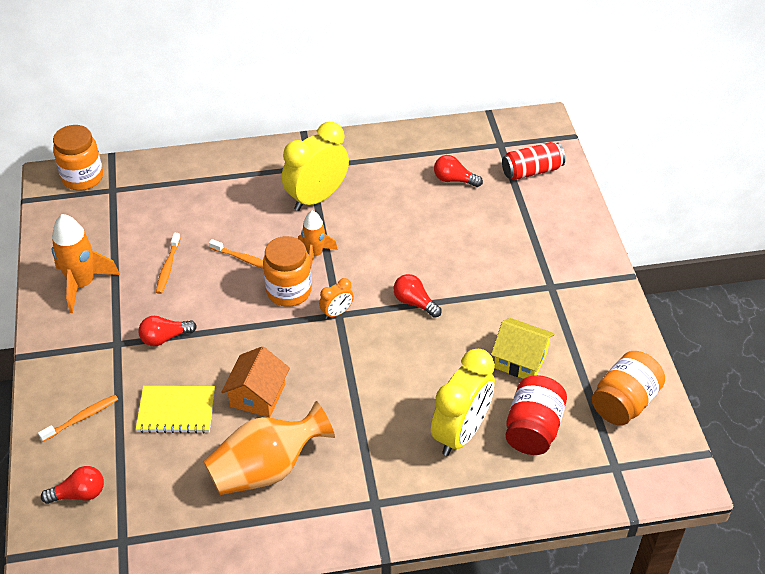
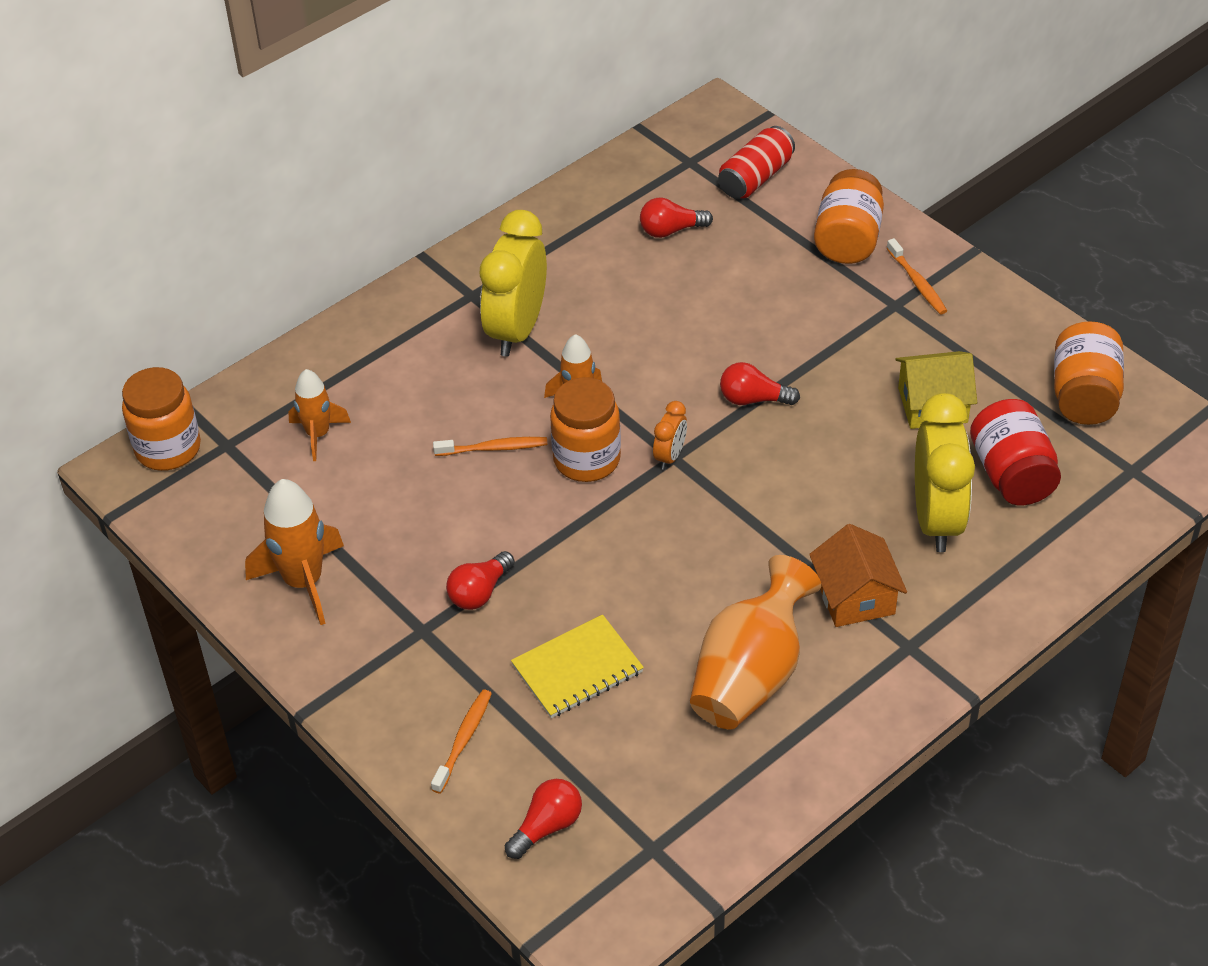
camera: 30 degrees left, 0 degrees up
orange toothbrush [156,233,181,294] -> orange toothbrush moved to [887,238,947,314]
orange house [221,346,290,417] -> orange house moved to [809,524,907,627]
none -> orange rocket [288,369,351,461]
none -> orange jar [814,169,884,264]

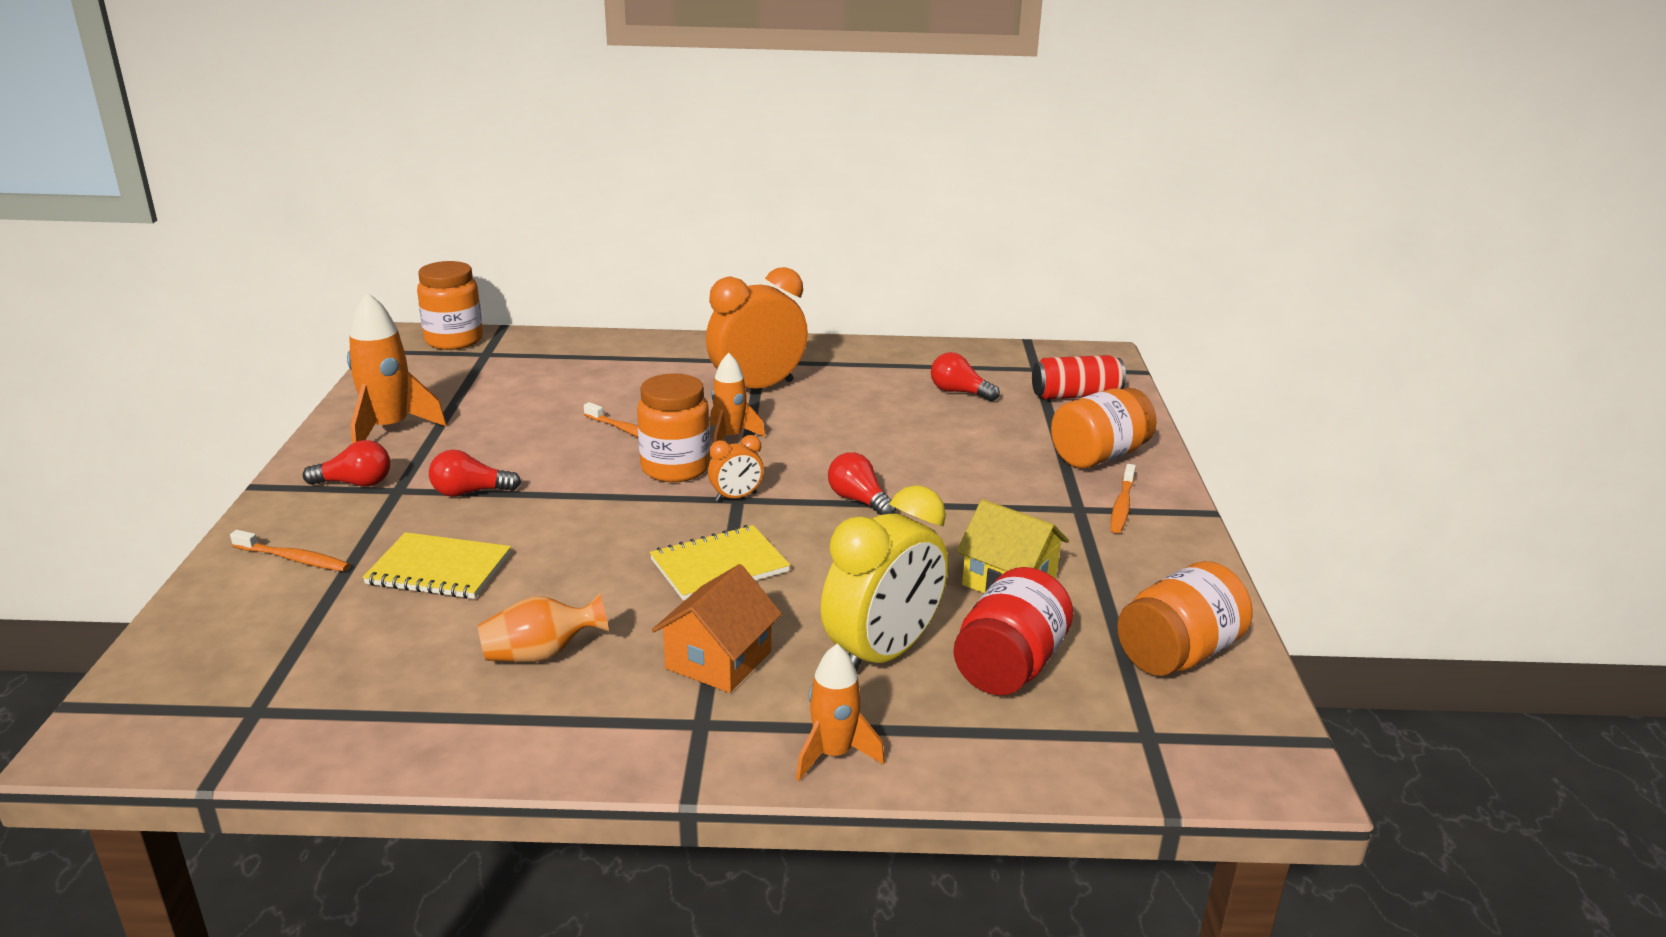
camera: 40 degrees right, 20 degrees down
orange rocket [288,369,351,461] -> orange rocket moved to [796,644,885,781]
orange toothbrush [431,690,492,794] -> orange toothbrush turned 45 degrees clockwise [230,530,350,571]
yellow clock [480,210,547,357] -> orange clock [706,267,808,389]
red light bulb [505,779,582,859] -> red light bulb moved to [303,440,390,487]
orange vase [690,555,821,729] -> orange vase [478,593,609,662], size x0.57
none -> yellow notebook [650,525,790,601]

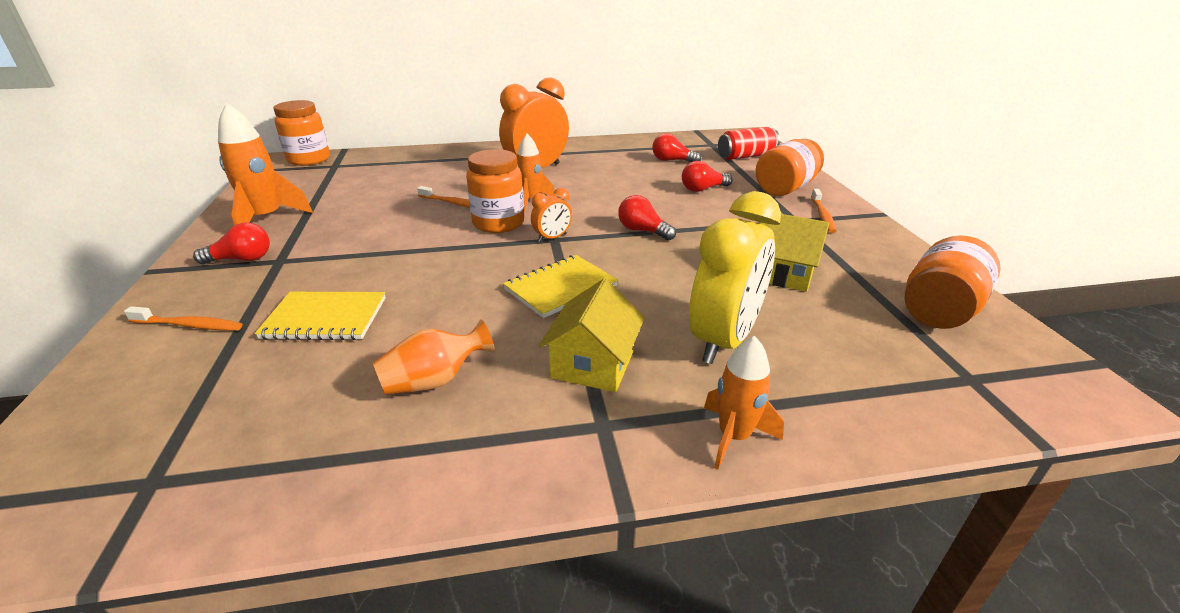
camera: 10 degrees left, 5 degrees up
red light bulb [429,450,521,497] -> red light bulb moved to [682,161,732,192]
orange house [652,564,782,693] -> yellow house [539,279,645,392]
red jar [954,567,1073,695] -> none

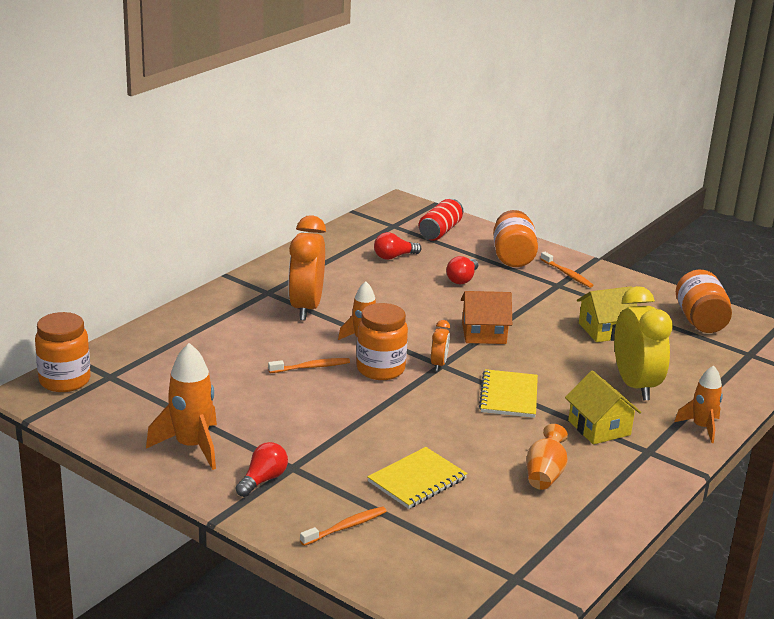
camera: 45 degrees left, 5 degrees down
red light bulb [618,195,676,241] -> orange house [461,291,512,344]

